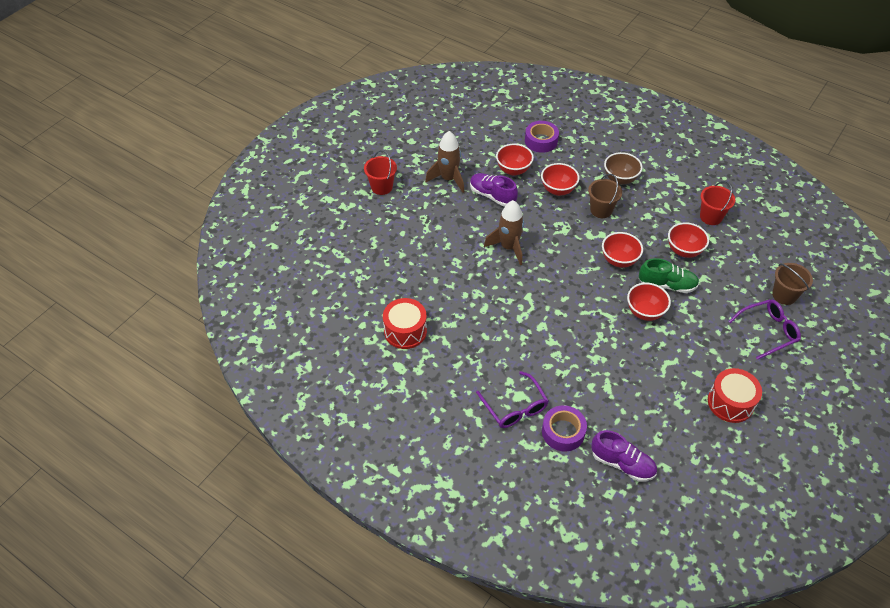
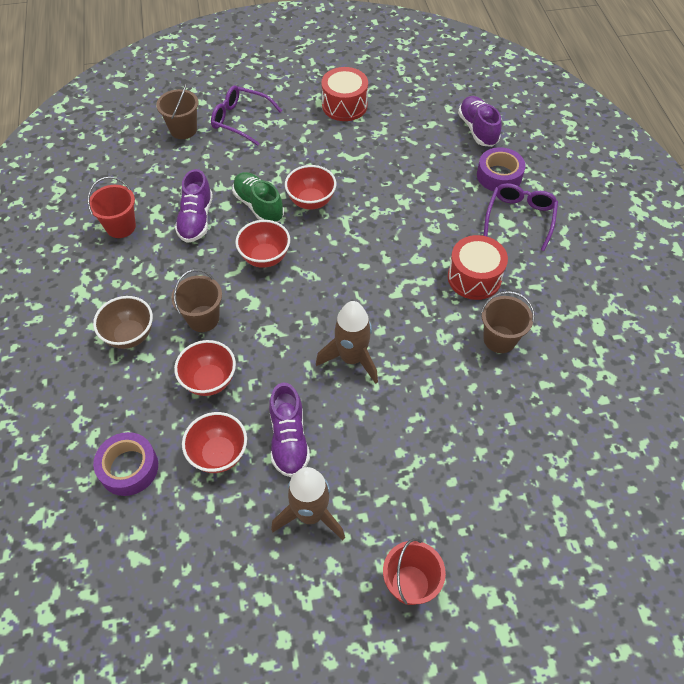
camera: 135 degrees left, 5 degrees up
red drum [383,298,427,349] -> red drum moved to [448,235,508,300]
red bowl [668,222,709,258] -> purple shoe [175,169,213,243]
none -> brown bucket [481,291,535,353]

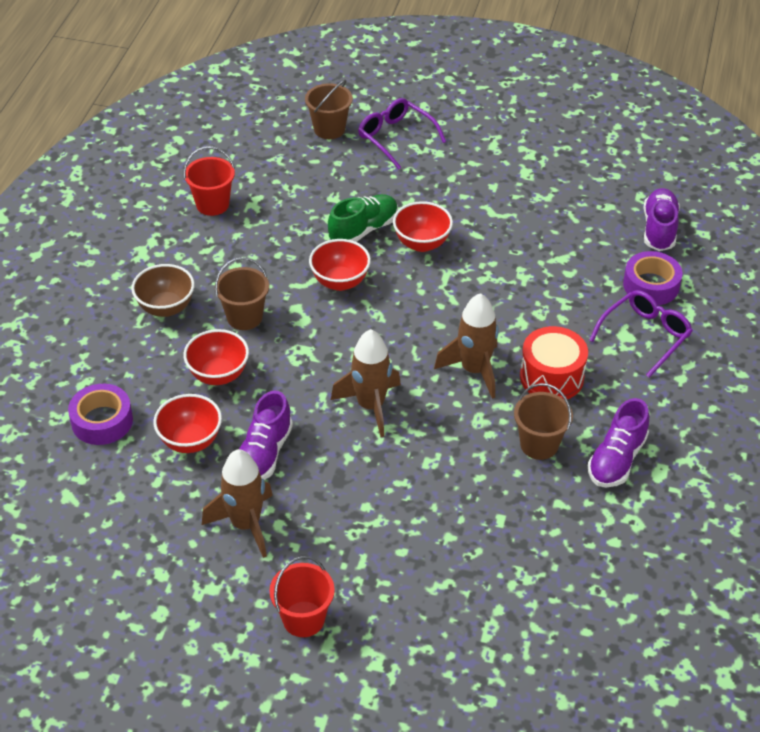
camera: 25 degrees right, 10 degrees down
purple shoe [175,169,213,243] -> purple shoe moved to [588,398,649,487]
green shoe [232,172,284,223] -> green shoe turned 60 degrees clockwise [328,194,398,242]
red drum [321,67,368,121] -> none
none -> brown rocket [434,293,499,399]

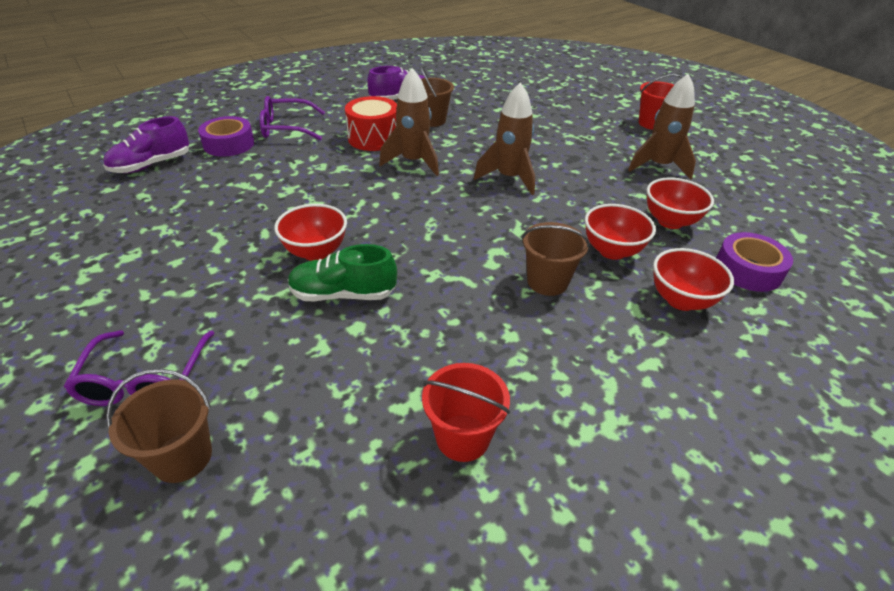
camera: 140 degrees left, 5 degrees down
brown bowl [131,264,195,317] -> none
purple shoe [239,391,293,480] -> none
red bowl [309,239,371,291] -> red bowl moved to [653,248,734,311]

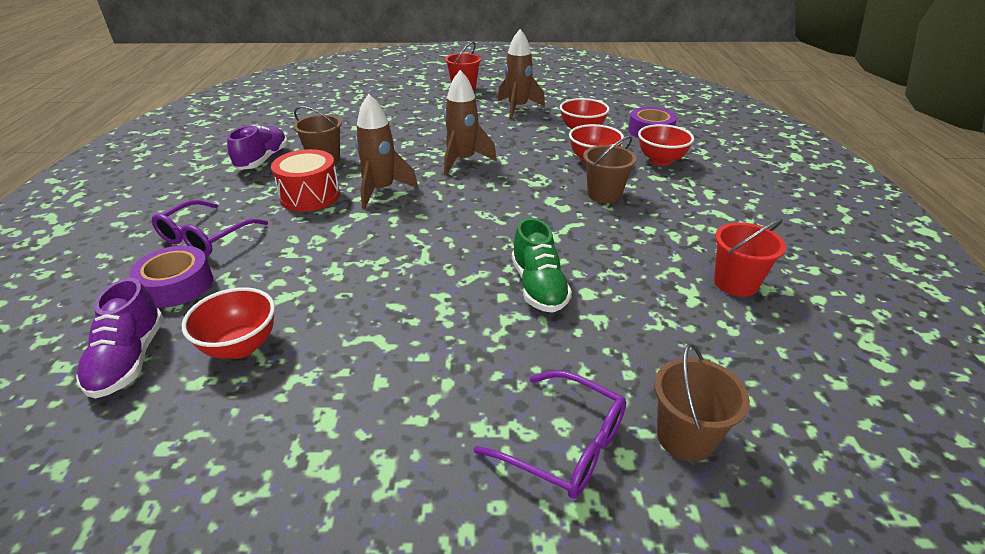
camera: 55 degrees left, 5 degrees down
red bowl [274,204,347,261] -> red bowl moved to [182,287,275,359]
green shoe [288,244,397,301] -> green shoe turned 45 degrees counterclockwise [512,218,572,313]

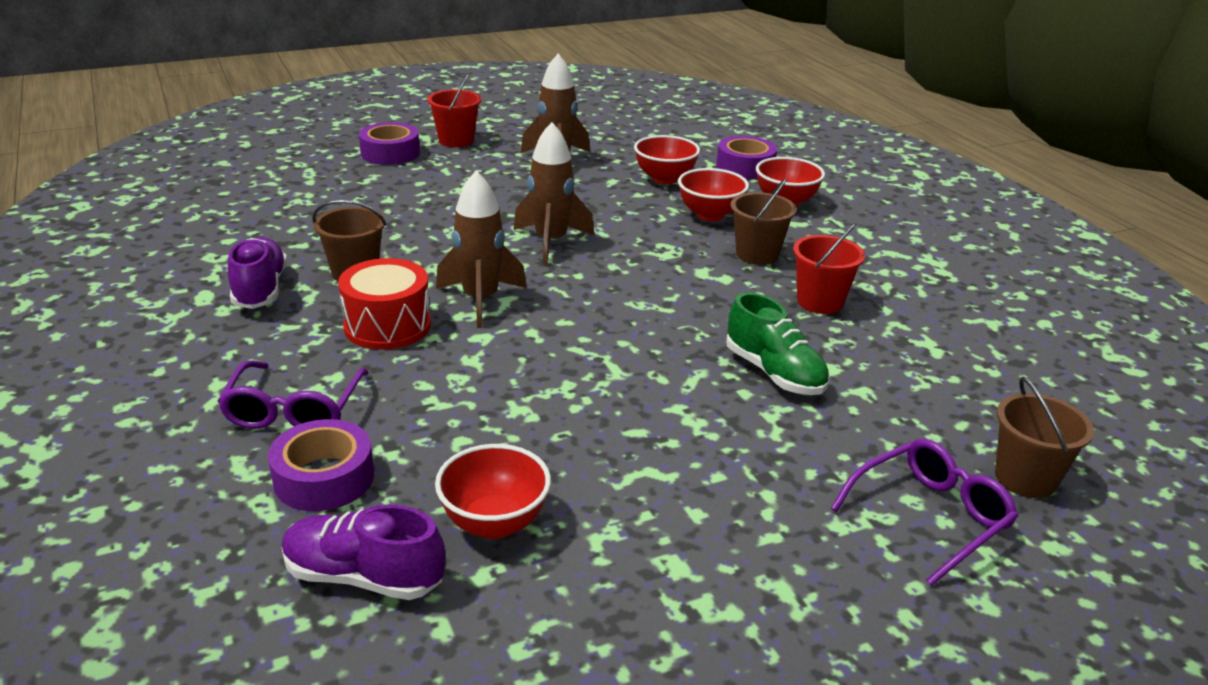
camera: 25 degrees left, 5 degrees down
purple shoe [76,278,164,399] -> purple shoe turned 135 degrees clockwise [282,504,445,600]
purple glasses [473,370,627,499] -> purple glasses turned 45 degrees counterclockwise [831,439,1018,586]
red bucket [714,219,786,297] -> red bucket moved to [793,223,865,314]
none -> purple tape [359,122,420,165]

